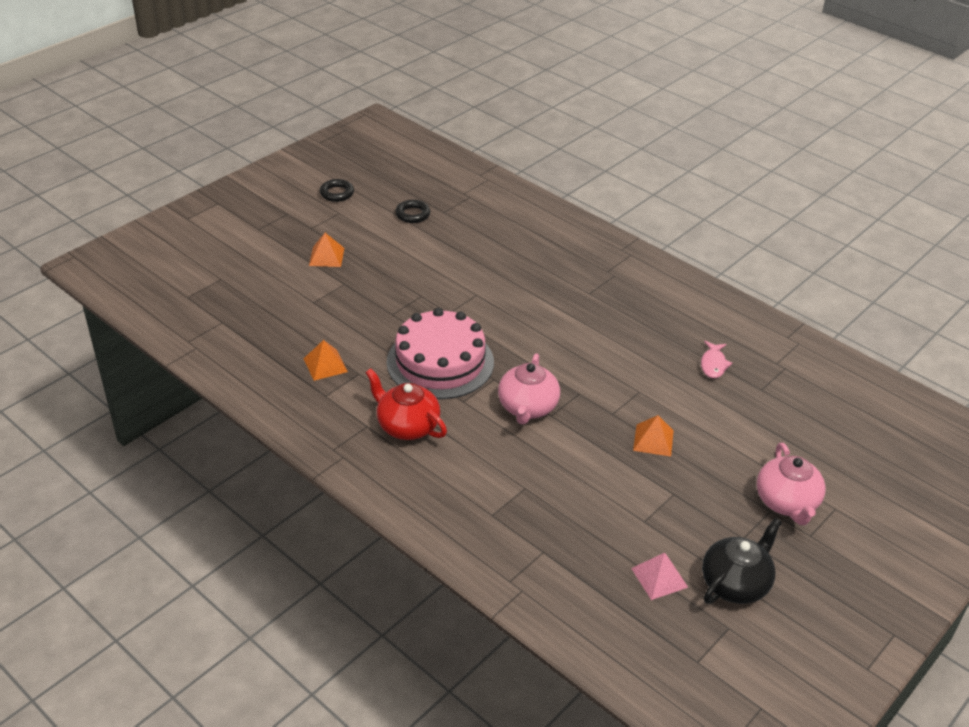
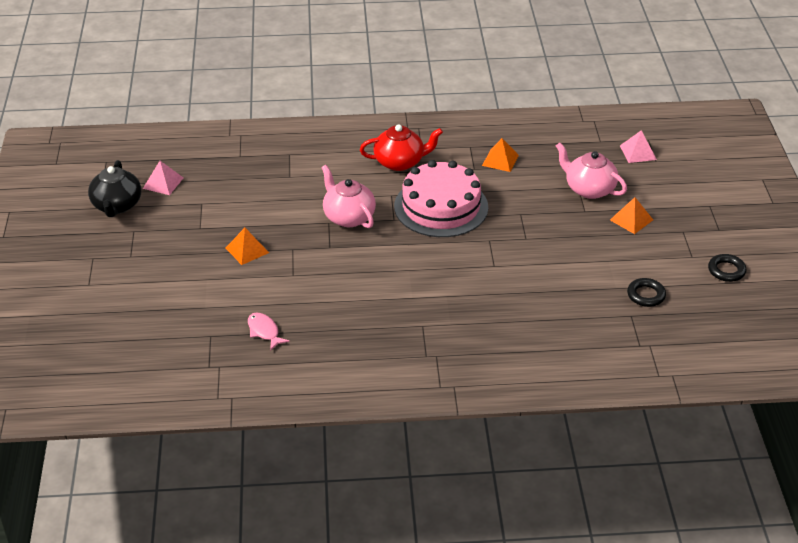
camera: 135 degrees right, 0 degrees up
pink teapot [757,443,826,525] -> pink teapot moved to [556,142,627,199]
none -> pink pyramid [620,130,657,163]

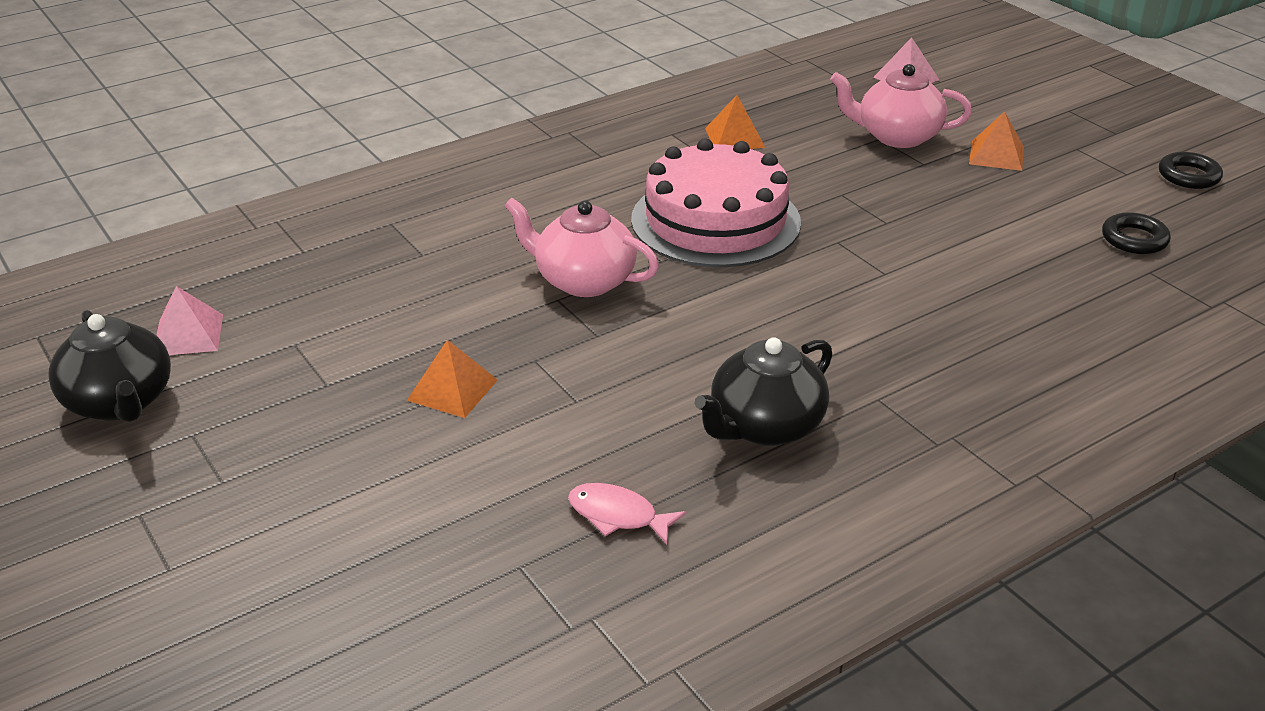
camera: 30 degrees left, 5 degrees down
red teapot [360,124,443,171] -> none
none -> black teapot [694,337,832,446]

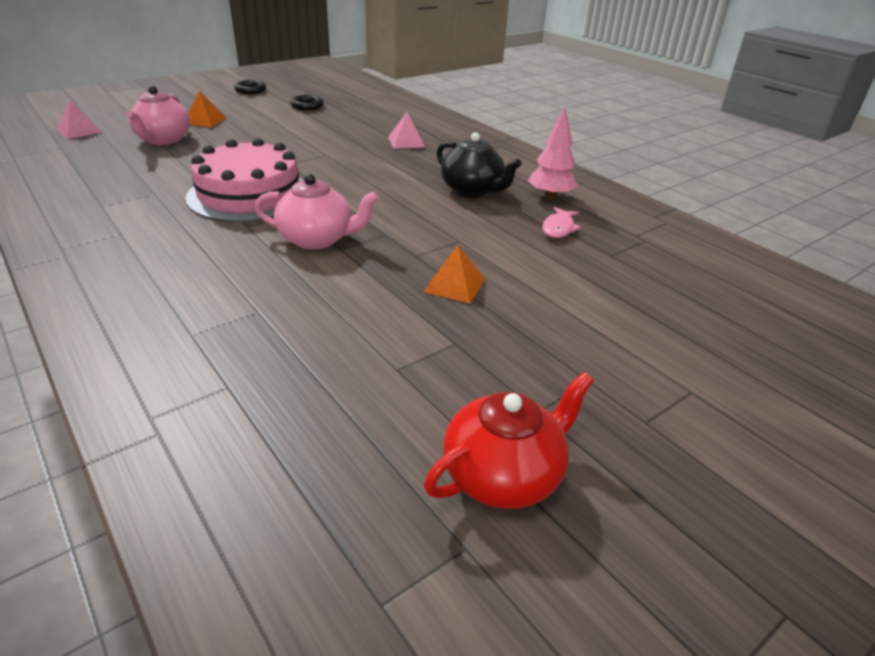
camera: 95 degrees left, 0 degrees up
black teapot [48,310,171,422] -> red teapot [424,372,594,509]
pink pyramid [156,286,223,355] -> pink pyramid moved to [388,112,425,149]
pink teapot [504,198,659,297] -> pink teapot turned 105 degrees counterclockwise [255,174,379,250]
orange pyramid [705,95,765,149] -> none
none -> pink tree [528,107,578,200]

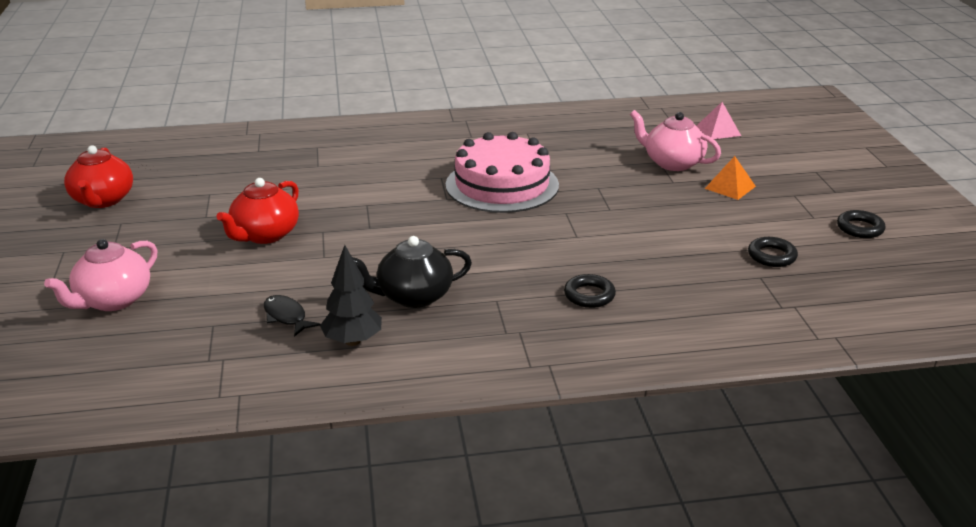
camera: 120 degrees right, 5 degrees down
pink teapot [255,174,379,250] -> pink teapot moved to [44,239,158,311]
pink pyramid [388,112,425,149] -> black ring [564,274,616,308]
orange pyramid [423,245,485,303] -> red teapot [217,178,299,244]
pink tree [528,107,578,200] -> black tree [320,245,382,346]
pink fish [542,207,581,238] -> black fish [264,295,321,337]

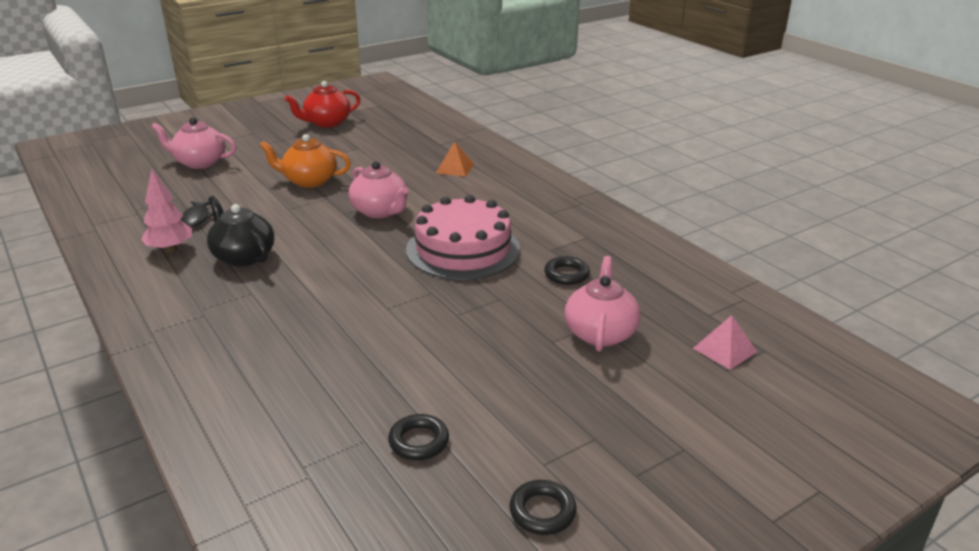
camera: 65 degrees right, 0 degrees up
red teapot [217,178,299,244] -> orange teapot [259,134,351,188]
black fish [264,295,321,337] -> black fish turned 150 degrees clockwise [181,201,213,227]
black tree [320,245,382,346] -> pink tree [141,169,192,253]
black ring [564,274,616,308] -> black ring moved to [544,256,590,285]
orange pyramid [705,156,756,200] -> orange pyramid moved to [436,141,474,177]
none -> pink teapot [349,161,409,218]

